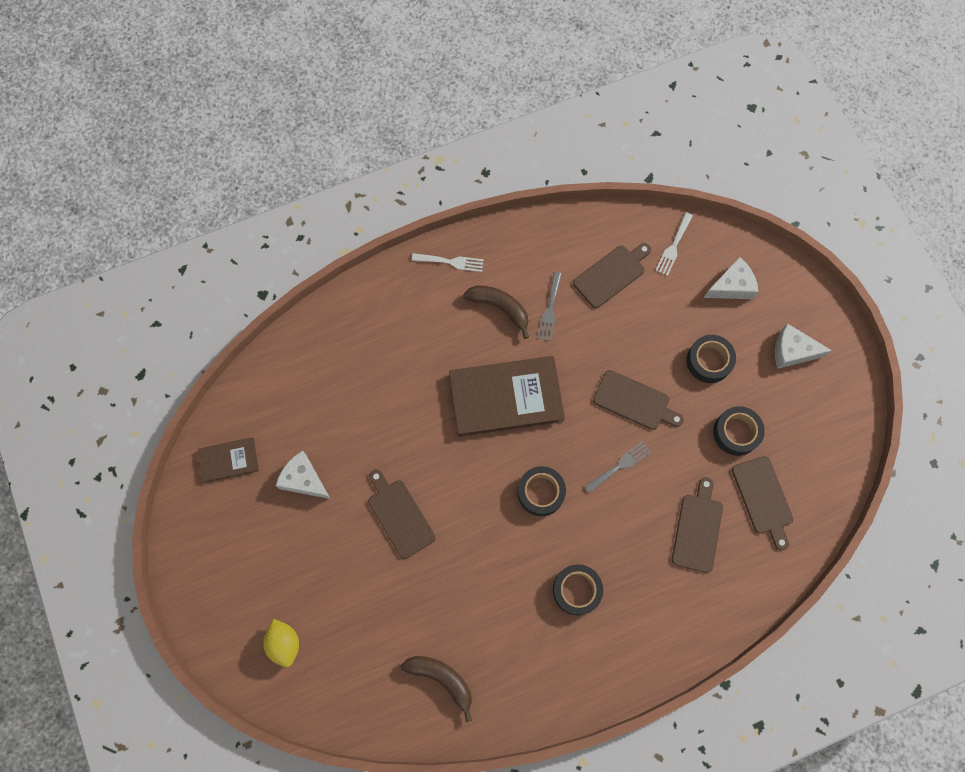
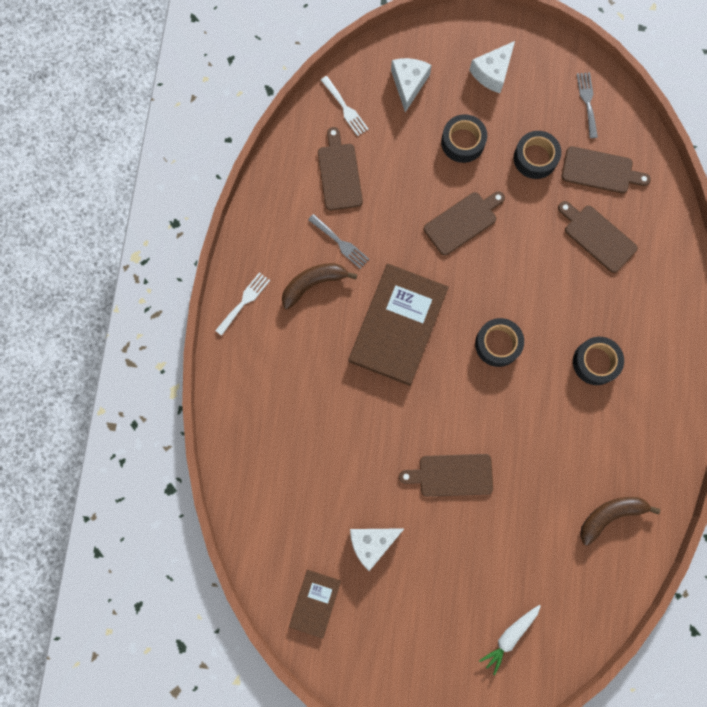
camera: 60 degrees left, 5 degrees up
yellow lemon [263,619,299,667] -> white carrot [479,605,541,675]
grey fork [584,441,651,493] -> grey fork moved to [577,72,598,138]

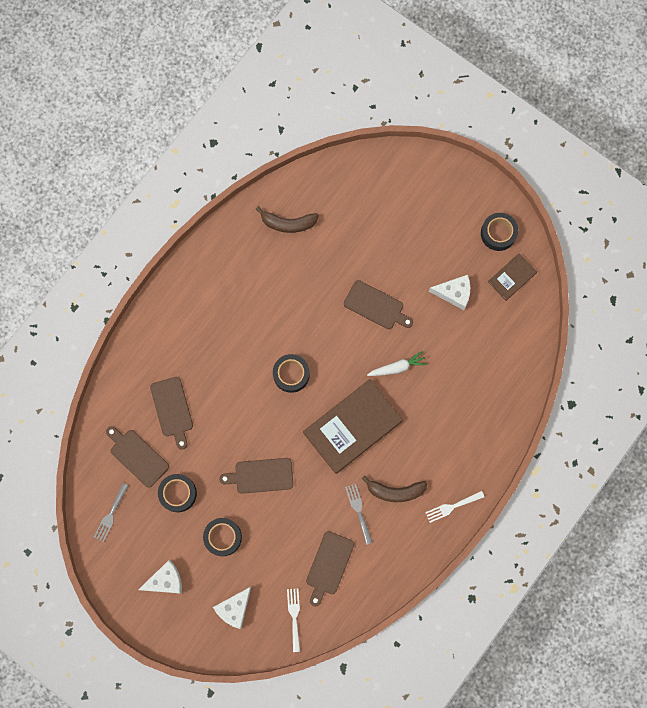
camera: 150 degrees left, 0 degrees up
white carrot [479,605,541,675] -> white carrot moved to [367,351,427,376]
black tape [573,337,624,385] -> black tape moved to [481,213,518,251]

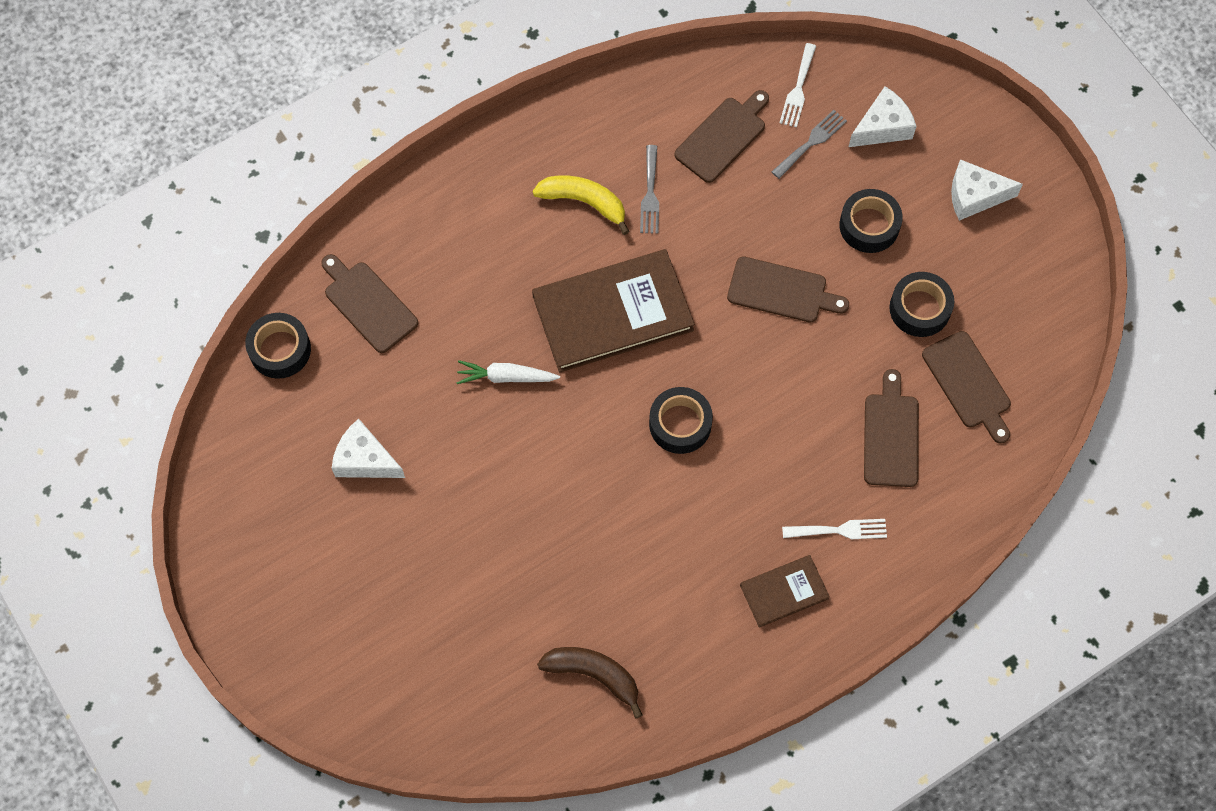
camera: 160 degrees left, 10 degrees down
grey fork [94,483,129,542] -> grey fork moved to [772,110,847,179]
brown cutting board [344,280,413,329] -> brown cutting board moved to [321,254,418,353]
brown banana [361,475,427,502] -> yellow banana [533,176,630,235]
white fork [425,491,484,523] -> white fork moved to [782,519,887,539]
black tape [481,213,518,251] -> black tape moved to [245,313,311,379]
brown book [488,253,537,301] -> brown book moved to [740,555,830,628]

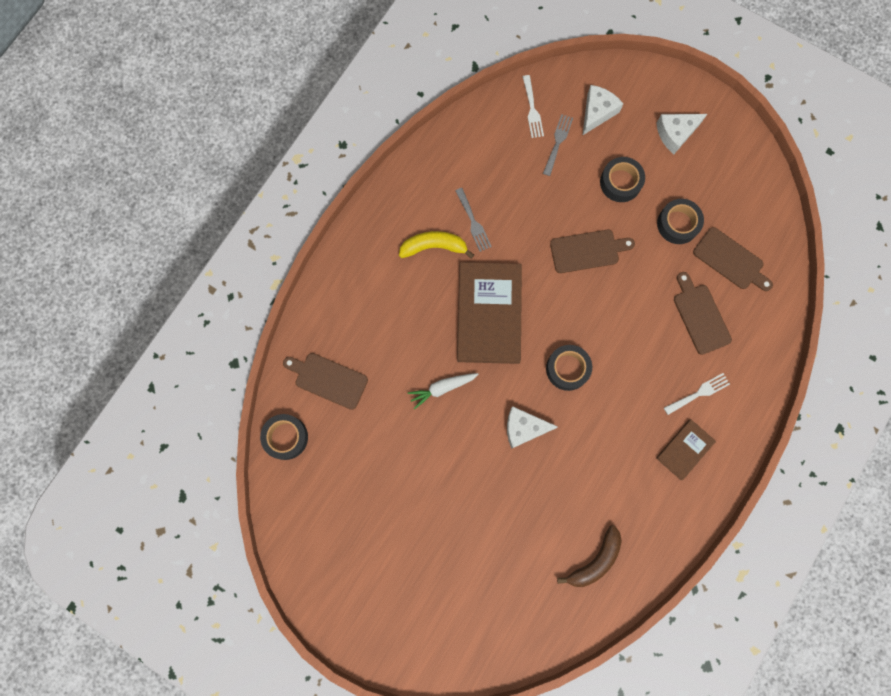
camera: 25 degrees left, 10 degrees up
white cheese [332,419,405,478] -> white cheese moved to [507,406,558,449]
brown book [532,249,695,372] -> brown book turned 45 degrees counterclockwise [457,262,522,364]
brown banana [537,647,642,718] -> brown banana turned 135 degrees clockwise [557,525,622,587]
brown cutting board [674,90,769,183] -> none

